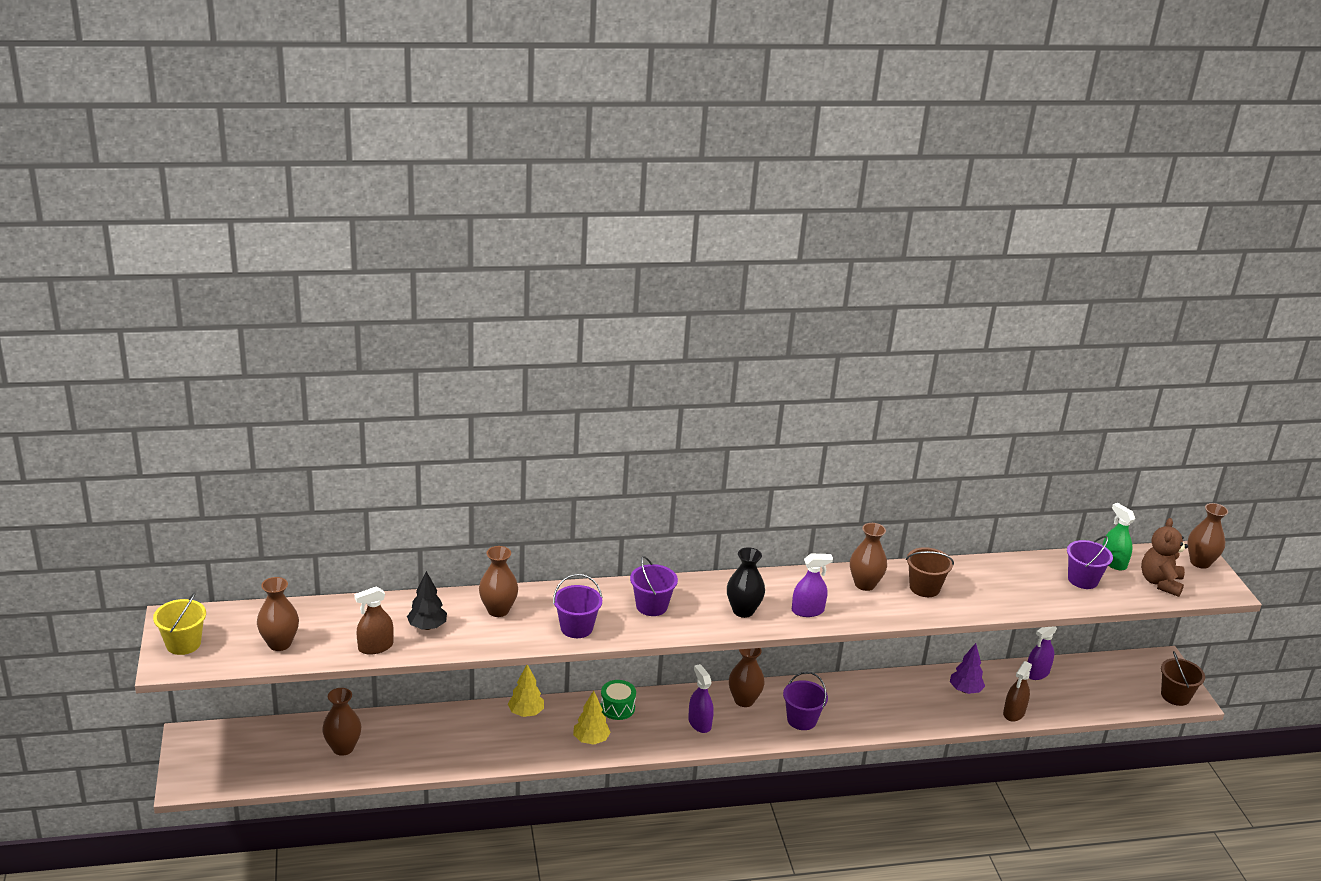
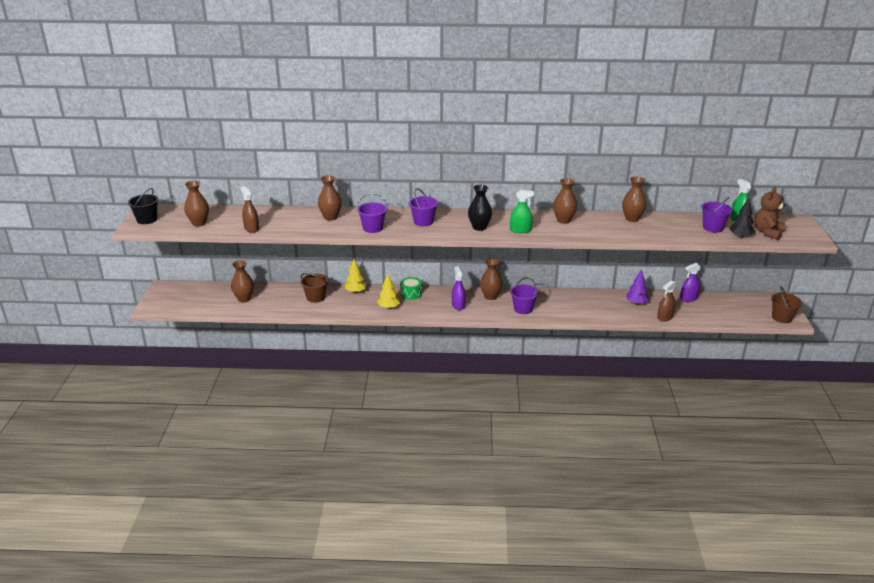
camera: 15 degrees right, 0 degrees up
yellow bucket [153,592,206,655] -> black bucket [128,188,159,224]
brown spray bottle [354,586,394,655] -> brown spray bottle turned 75 degrees clockwise [241,186,259,233]
black tree [407,571,447,630] -> black tree moved to [729,198,755,238]
purple spray bottle [792,554,833,617] -> green spray bottle [510,190,534,233]
brown bucket [906,547,954,597] -> brown bucket moved to [300,273,328,303]
brown vase [1187,503,1228,569] -> brown vase moved to [622,177,646,222]

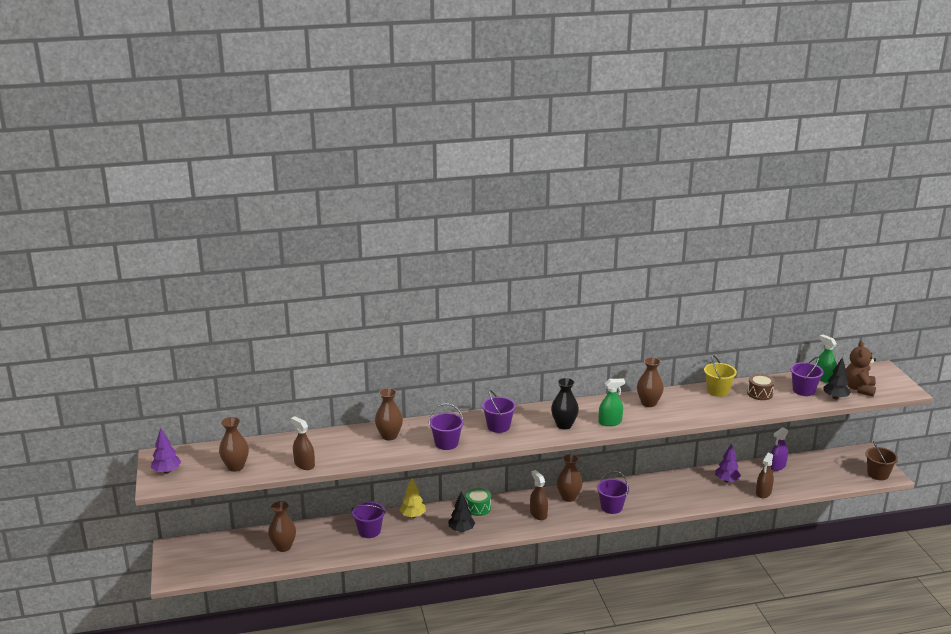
camera: 15 degrees left, 5 degrees down
black bucket [128,188,159,224] -> purple tree [151,428,181,474]
brown bucket [300,273,328,303] -> purple bucket [351,502,386,538]
yellow tree [377,274,400,309] -> black tree [449,492,475,532]
purple spray bottle [452,266,466,310] -> brown spray bottle [530,470,548,520]
brown vase [622,177,646,222] -> yellow bucket [704,355,737,397]
none -> brown drum [747,374,775,400]

